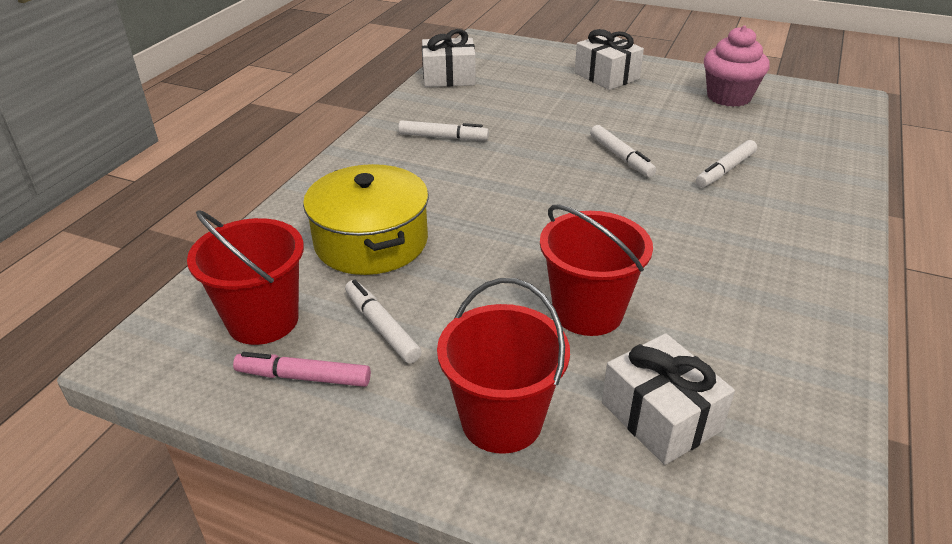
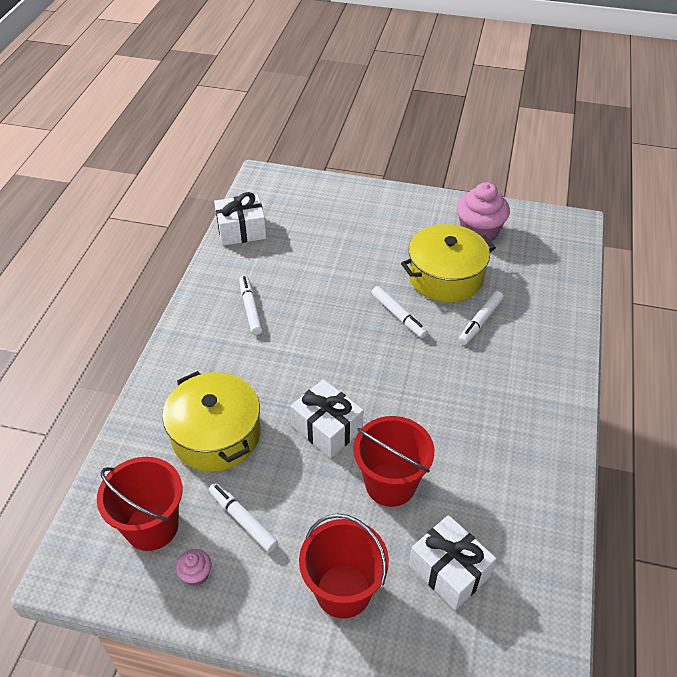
camera: 10 degrees left, 10 degrees up
pink marker [233,352,371,387] -> pink cupcake [176,549,212,586]
white marker [398,120,489,140] -> white marker turned 105 degrees counterclockwise [239,276,263,335]
white gift [575,29,644,90] -> white gift moved to [290,379,364,458]
none -> yellow pot [401,224,496,302]

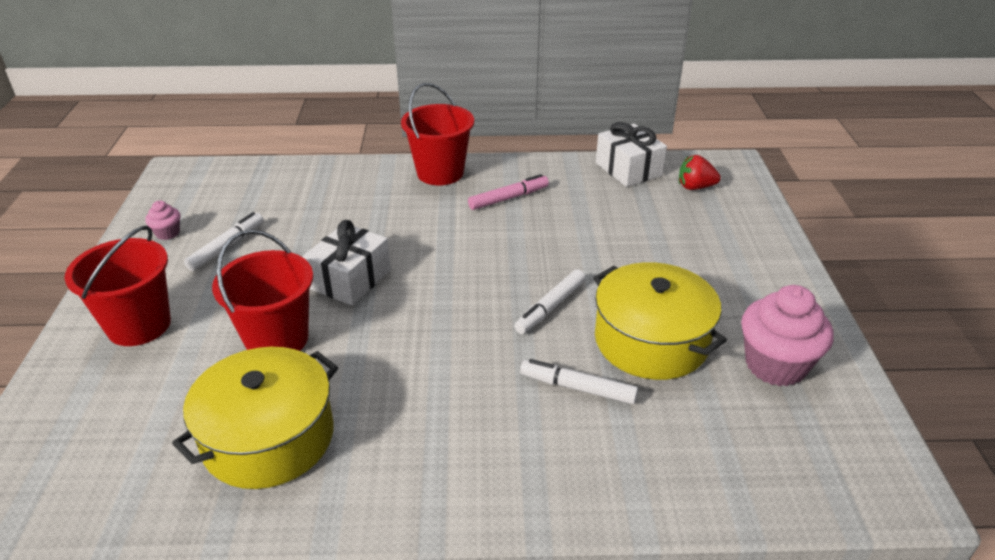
camera: 75 degrees right, 10 degrees down
red bucket [97,457,183,551] -> red bucket moved to [401,83,474,185]
yellow pot [162,371,260,472] -> yellow pot moved to [172,347,338,489]
white marker [239,276,263,335] -> pink marker [468,174,549,210]
white gift [409,515,496,610] -> none
none -> red strawberry [679,155,721,190]

